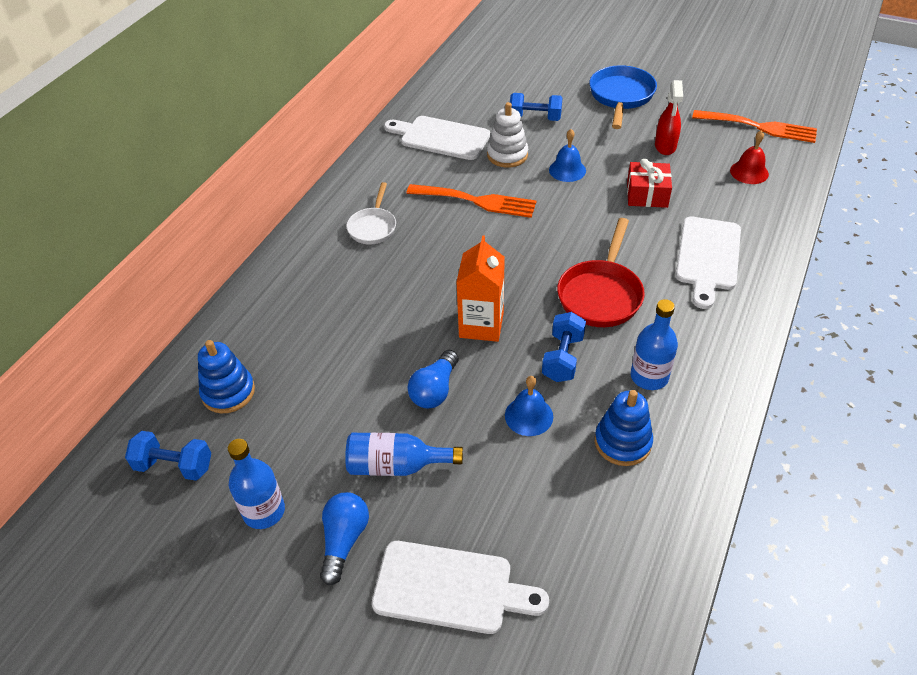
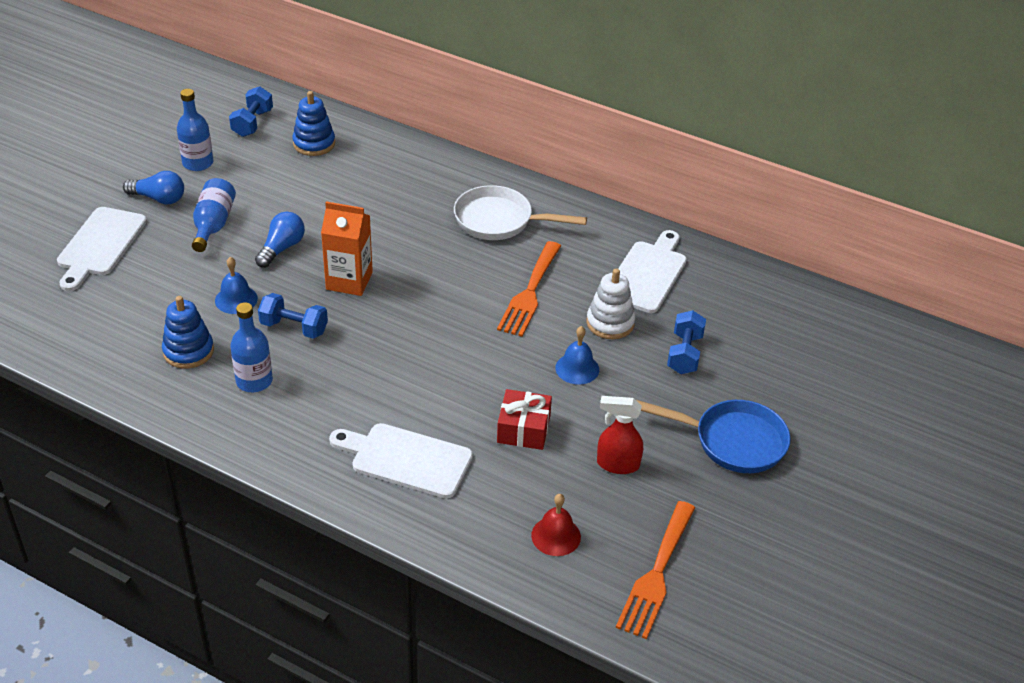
camera: 90 degrees right, 5 degrees down
white pan [347,182,396,245] -> white pan [454,185,587,240], size x1.57
blue light bulb [407,350,458,408] -> blue light bulb turned 90 degrees clockwise [255,212,305,268]
red pan [557,218,645,327] -> none

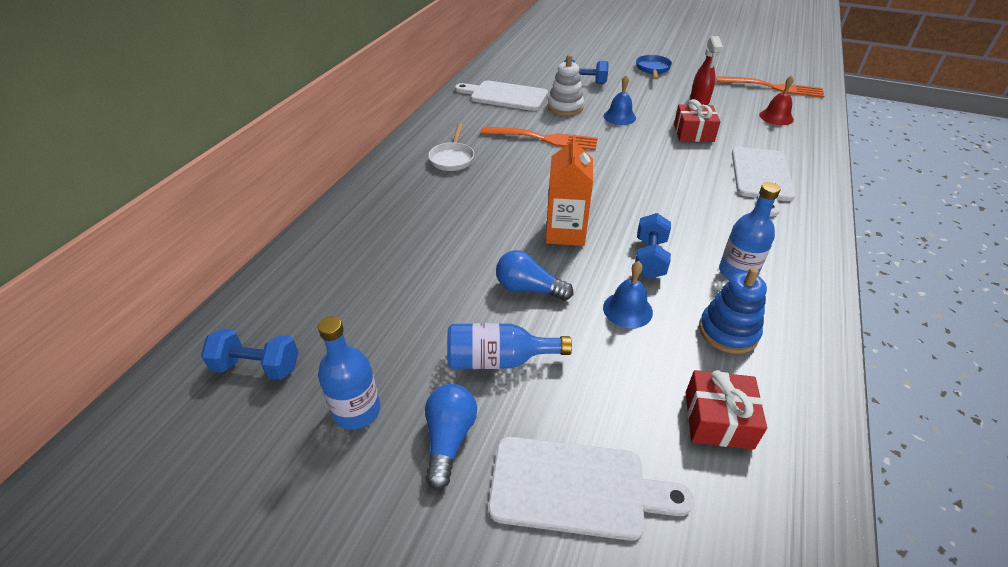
camera: 95 degrees left, 0 degrees up
blue stacking toy [292,91,335,156] -> none
white pan [454,185,587,240] -> white pan [428,123,474,171], size x0.64
blue pan [636,400,791,473] -> blue pan [636,55,672,79], size x0.64
none -> red gift [685,370,767,450]

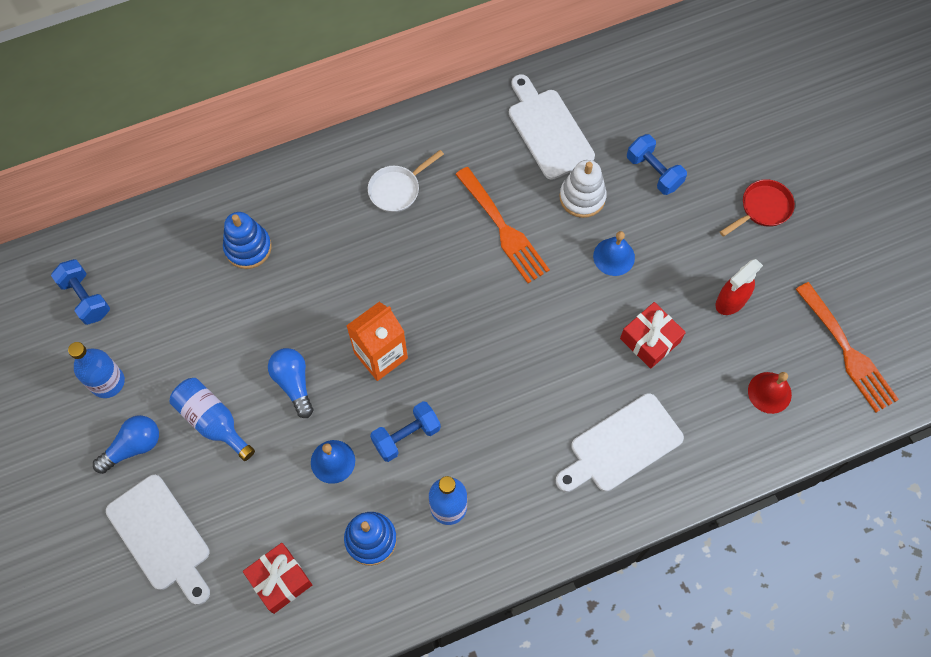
camera: 45 degrees right, 25 degrees up
blue pan [636,55,672,79] -> red pan [720,179,795,237]
none -> blue stacking toy [223,212,272,269]

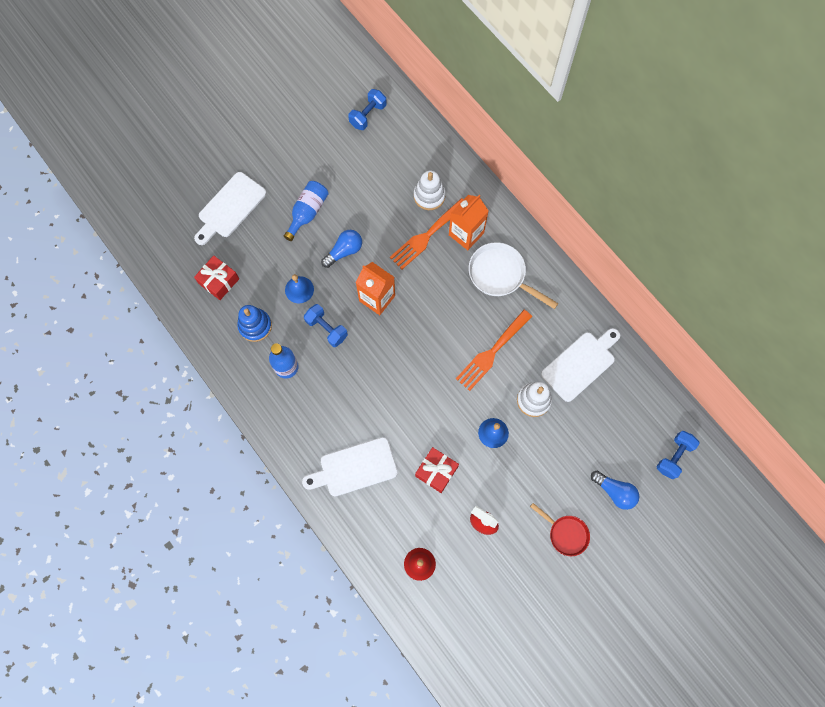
camera: 75 degrees right, 5 degrees up
blue bottle [68,342,125,398] -> none
blue light bulb [93,415,159,474] -> blue light bulb moved to [591,471,639,510]
blue stacking toy [223,212,272,269] -> white stacking toy [414,171,446,210]
white pan [368,150,444,212] -> white pan [469,242,559,309], size x1.57
white cutting board [556,393,684,492] -> white cutting board turned 60 degrees counterclockwise [302,437,398,496]
blue dumbbell [627,134,687,195] -> blue dumbbell moved to [656,431,700,479]
orange fork [796,282,899,412] -> orange fork moved to [390,198,464,269]
none -> orange carton [449,195,489,250]

